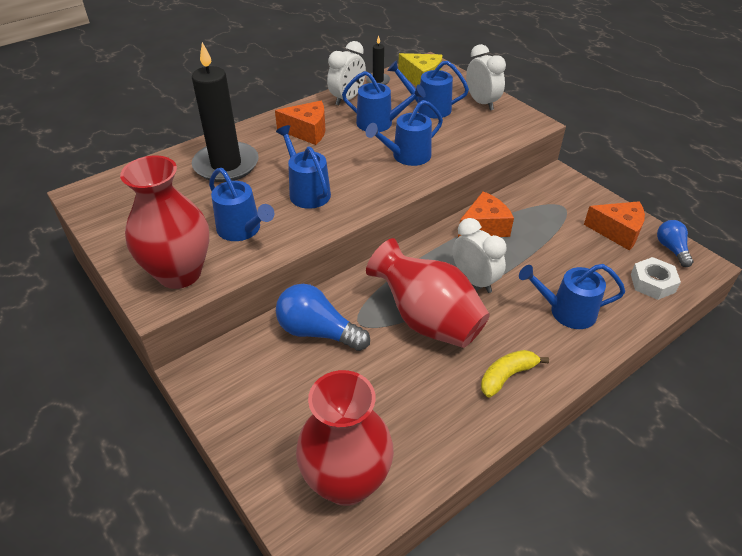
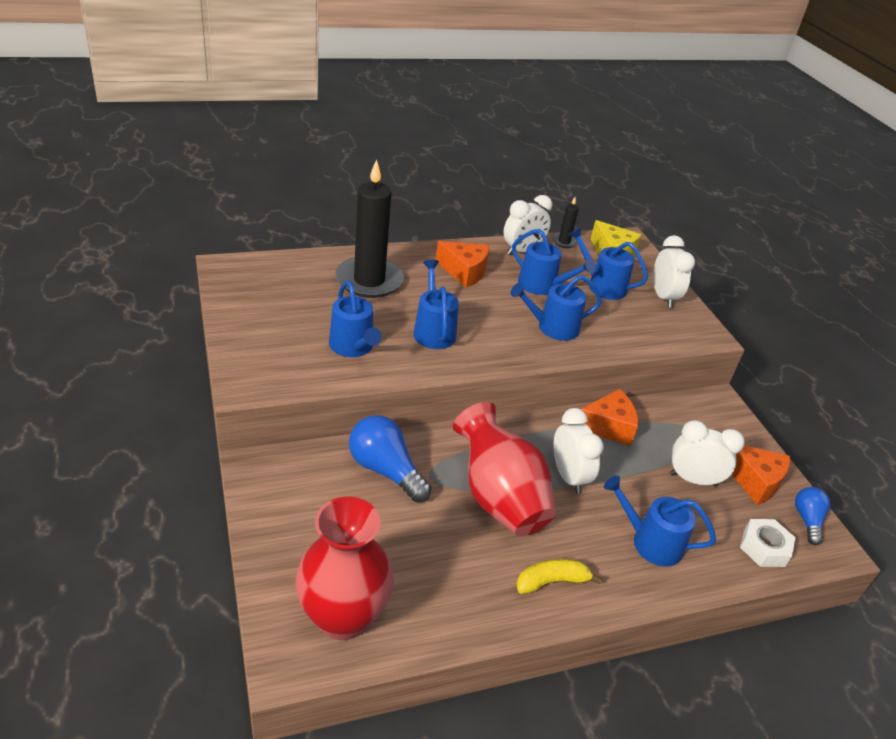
camera: 15 degrees right, 5 degrees down
red vase [120,156,209,289] -> none
none -> white clock [670,420,745,487]

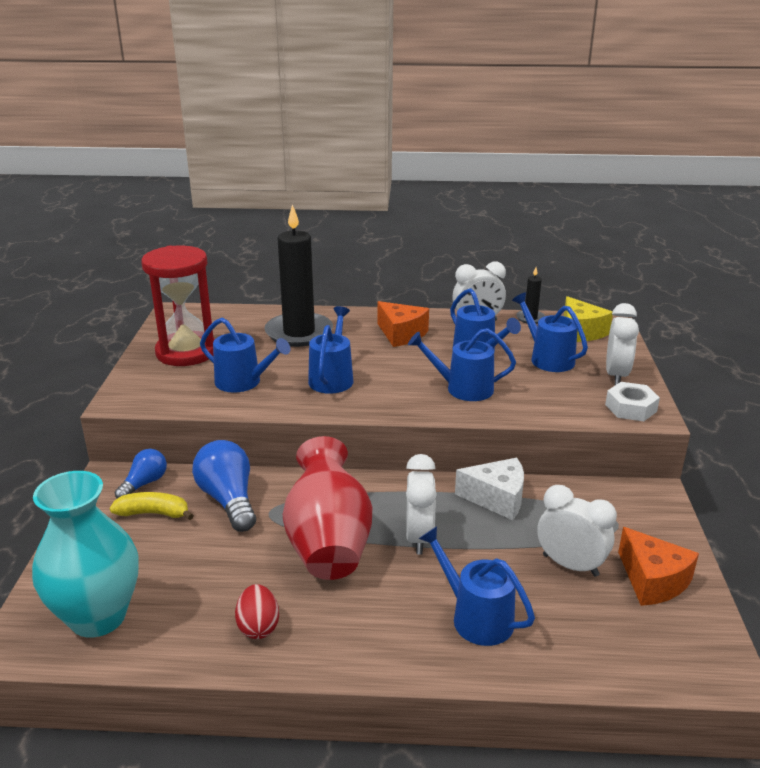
camera: 25 degrees right, 10 degrees down
red vase [295,496,394,640] -> turquoise vase [32,471,139,638]
blue watering can [329,281,381,357] -> blue watering can turned 60 degrees counterclockwise [200,318,290,393]
yellow banana [516,559,602,594] -> yellow banana moved to [110,492,194,520]
orange cheese [581,389,638,446] -> white cheese [455,458,524,520]
white nut [740,519,796,567] -> white nut moved to [605,382,660,421]
blue light bulb [795,487,830,545] -> blue light bulb moved to [115,449,167,499]
none -> red hourglass [141,246,215,366]
none -> red egg [235,584,279,639]

